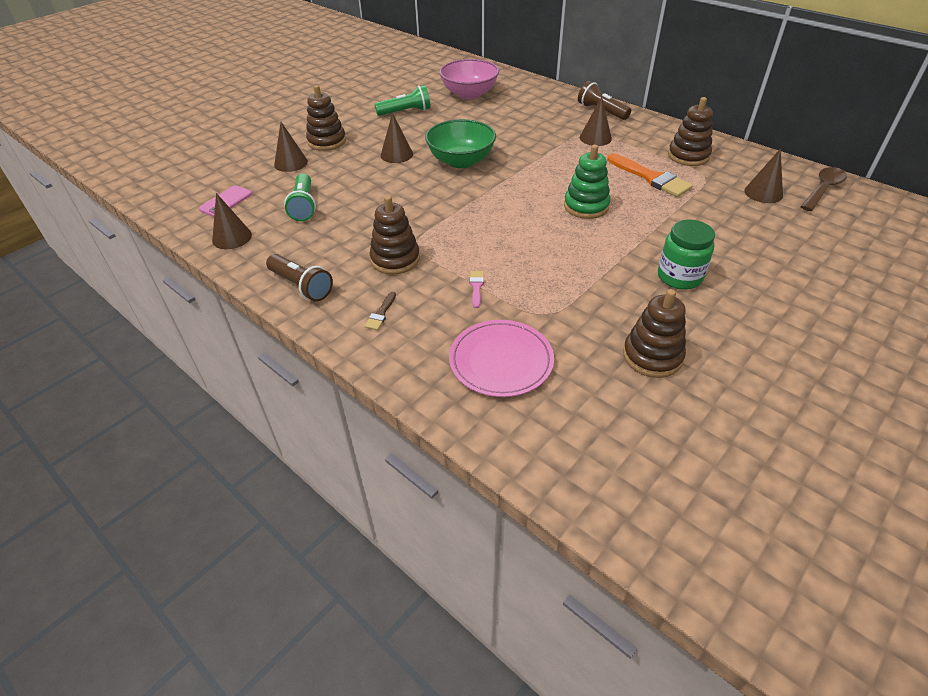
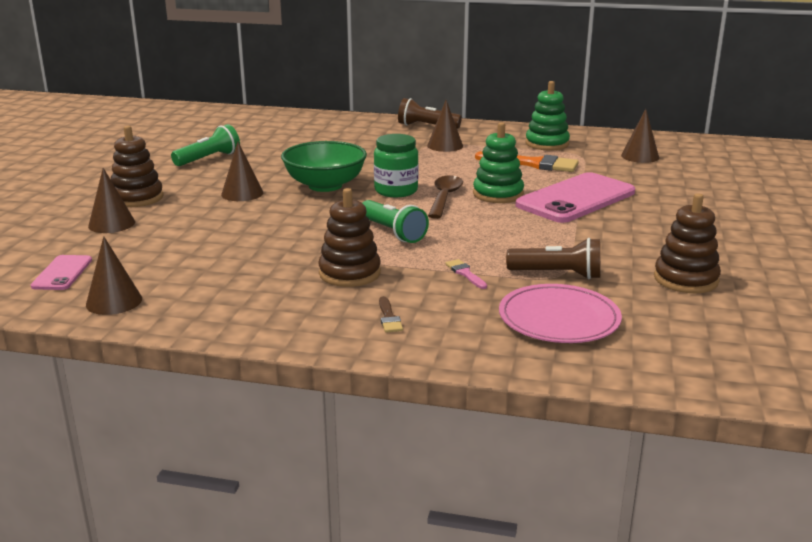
camera: 30 degrees left, 20 degrees down
brown flashlight [266,254,333,301] -> brown flashlight moved to [506,238,600,279]
green flashlight [284,173,316,221] -> green flashlight moved to [362,200,429,243]
pink bowl [439,59,499,99] -> none
green jar [658,219,715,290] -> green jar moved to [374,134,419,197]
brown stacking toy [668,97,713,166] -> green stacking toy [525,81,570,151]
brown spoon [800,167,847,211] -> brown spoon moved to [428,176,463,219]
none -> pink phone [515,172,635,223]

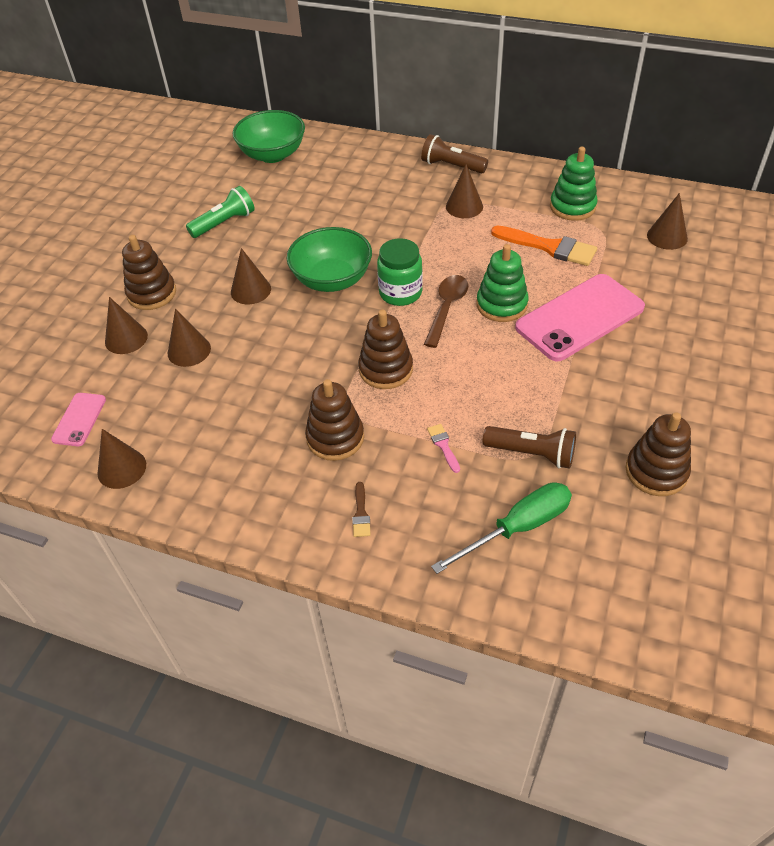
camera: 10 degrees right, 25 degrees up
green flashlight [362,200,429,243] -> brown stacking toy [358,310,413,389]
pink plate [499,284,622,343] -> green screwdriver [431,482,572,574]
none -> brown cone [168,309,211,367]
none -> green bowl [233,110,305,163]

